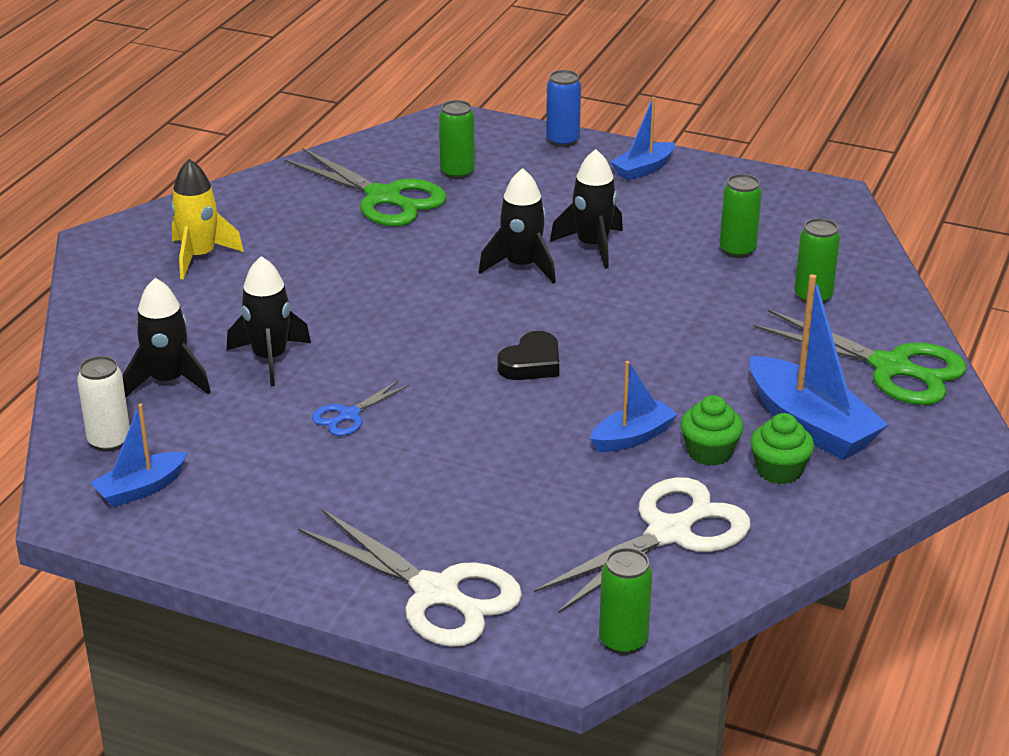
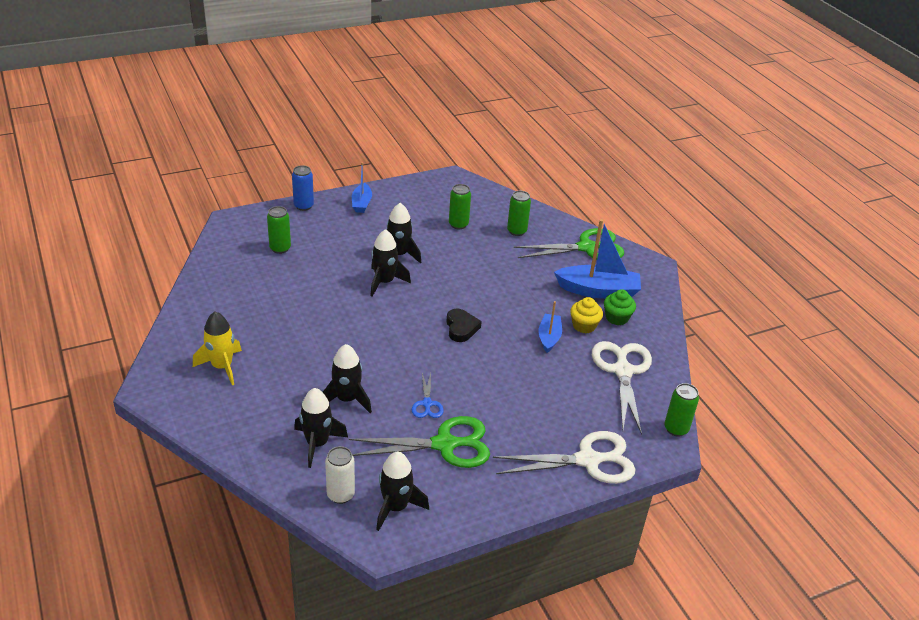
camera: 50 degrees left, 5 degrees up
blue boat [90,403,187,507] -> black rocket [376,452,429,531]
green scissors [284,148,447,226] -> green scissors moved to [349,416,490,468]
green cupcake [681,395,744,466] -> yellow cupcake [570,297,603,333]

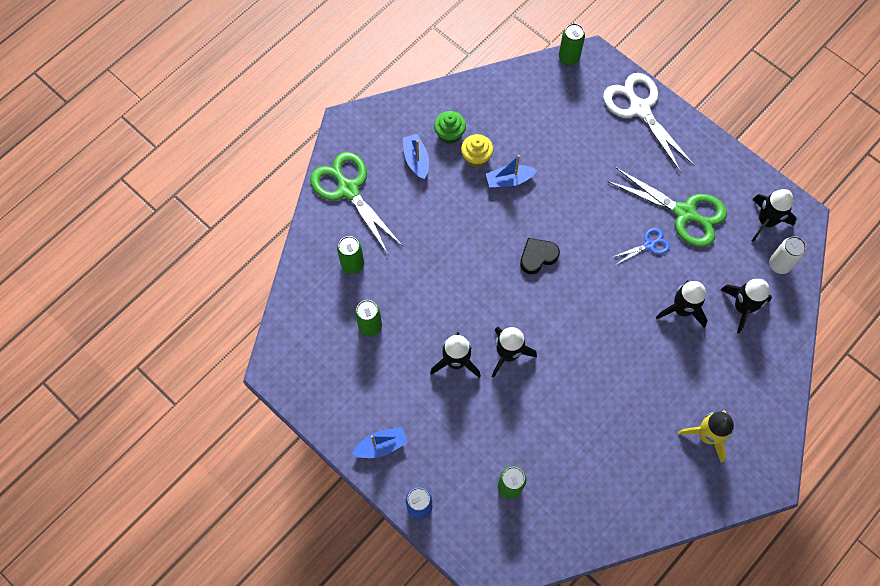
camera: 110 degrees left, 30 degrees up
green scissors [349,416,490,468] -> green scissors turned 150 degrees clockwise [607,167,727,247]
blue boat [554,219,641,299] -> blue boat [403,134,429,180], size x0.57
white scissors [592,341,652,435] -> none

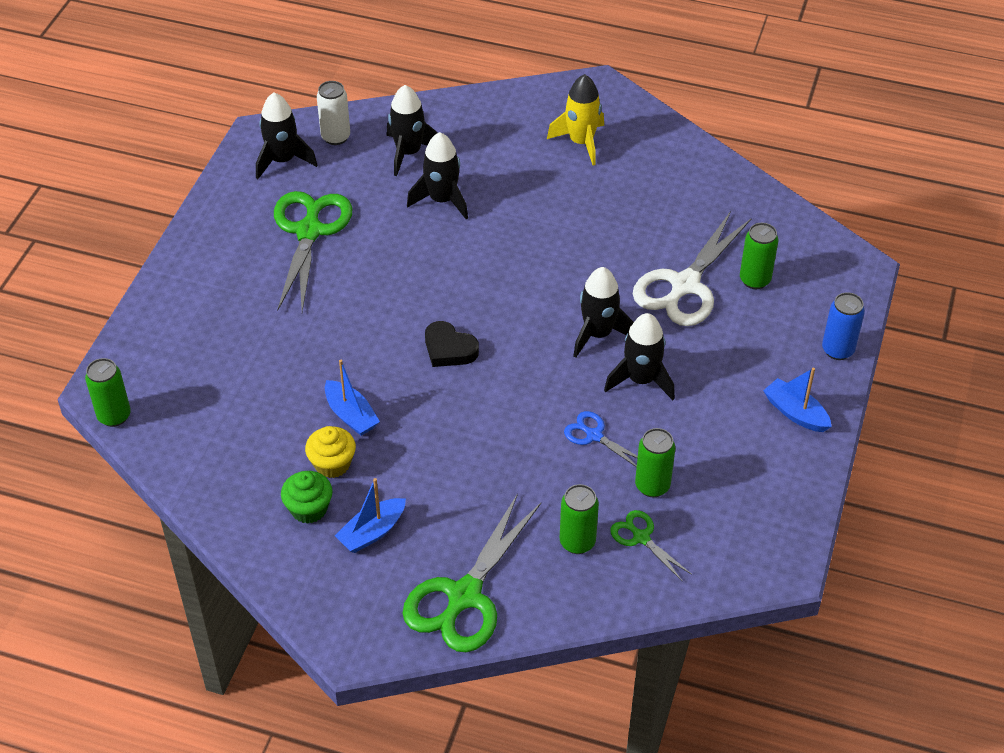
camera: 115 degrees left, 20 degrees down
white scissors [603,73,694,173] -> white scissors moved to [633,211,752,326]
blue scissors [613,228,670,264] -> blue scissors moved to [564,411,638,467]
none -> green scissors [610,510,692,581]

